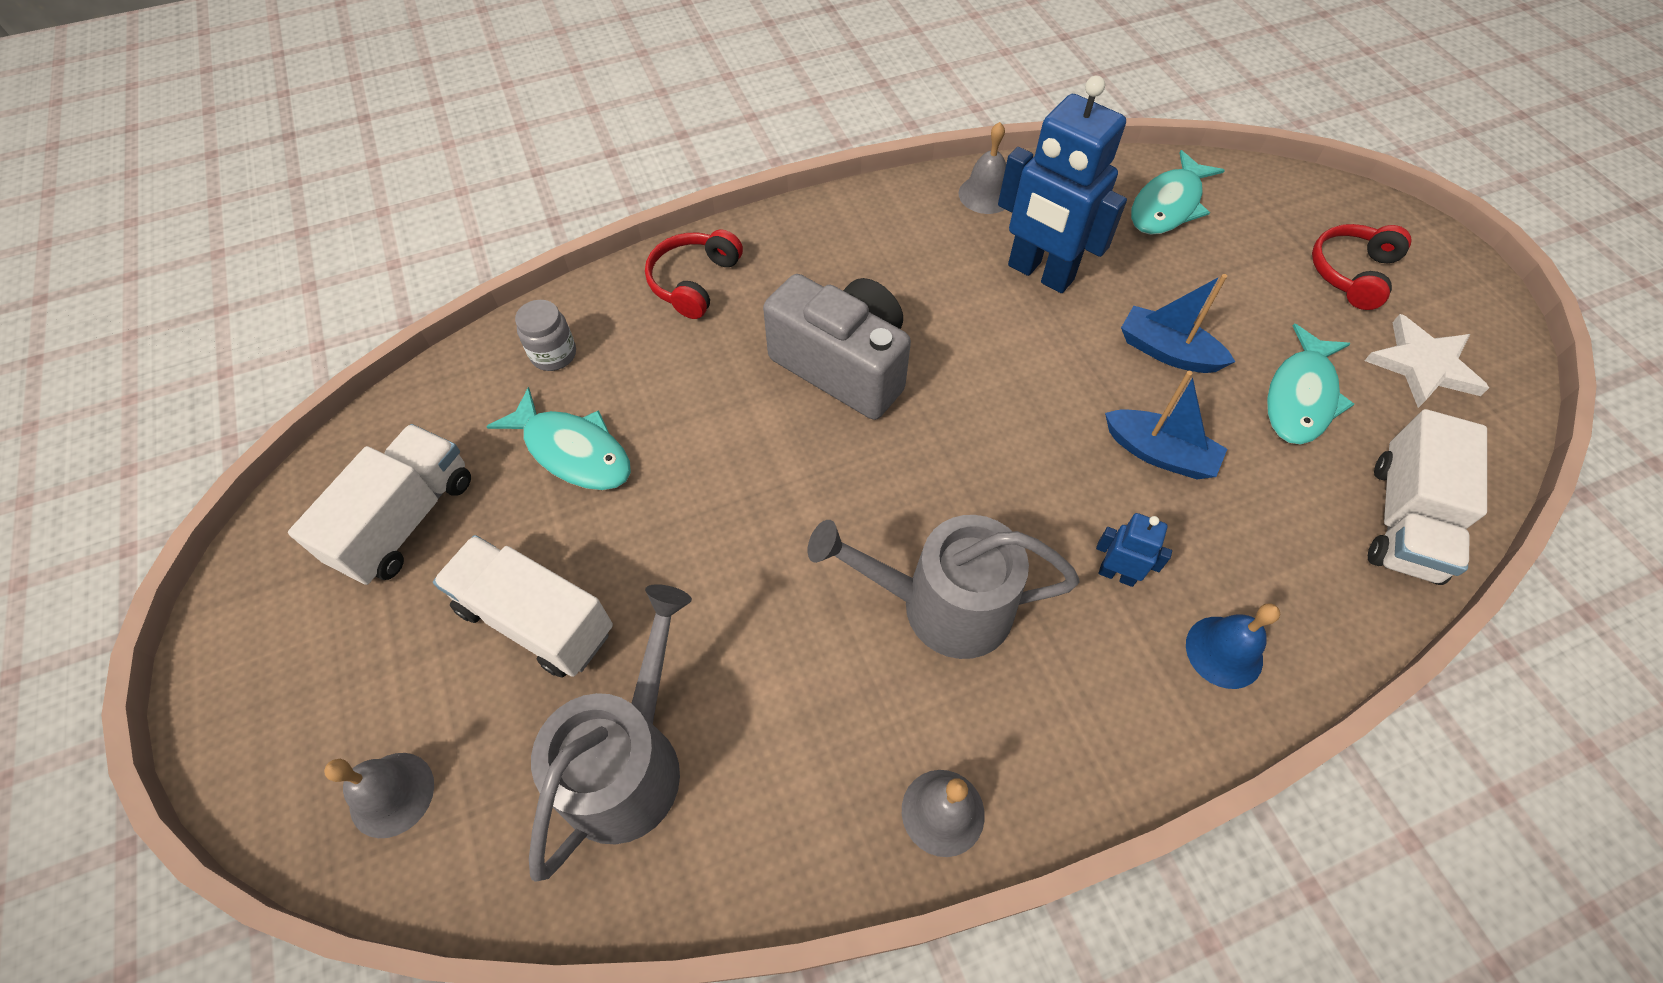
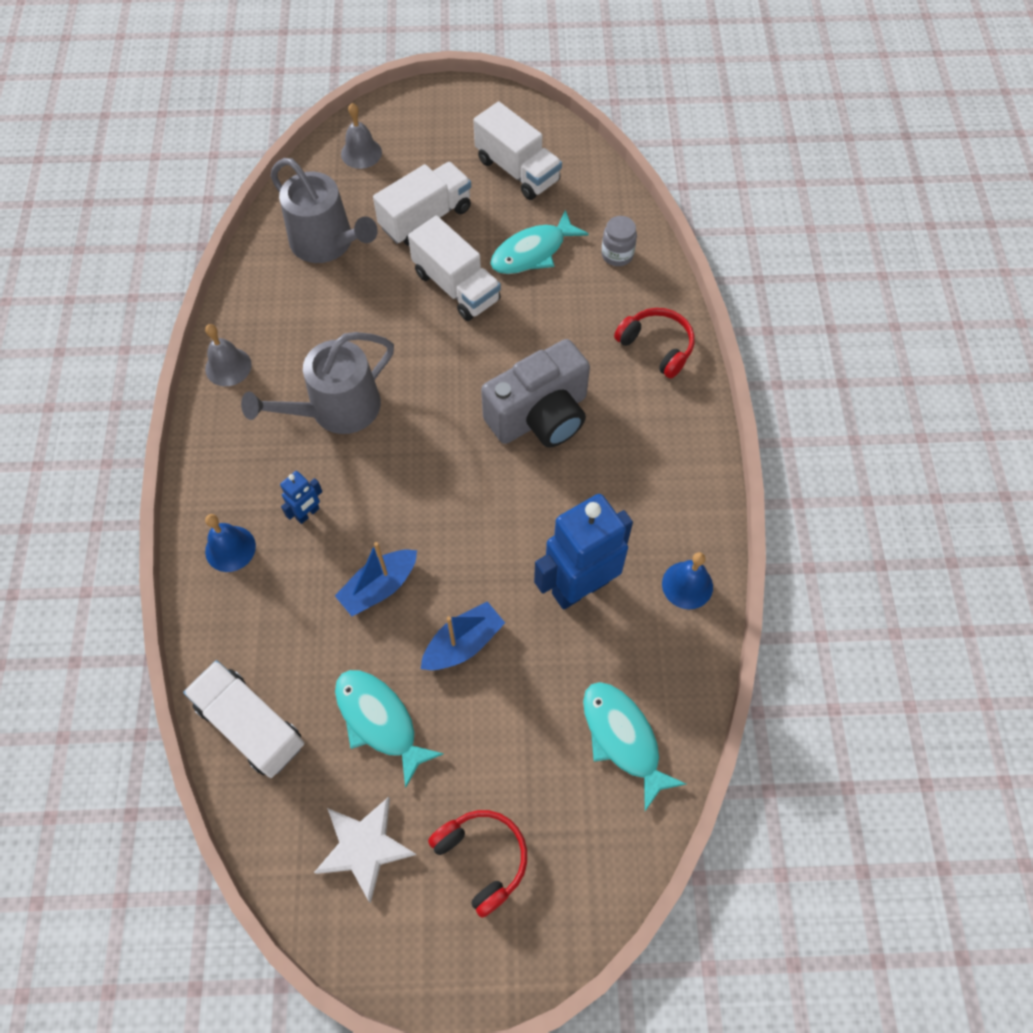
camera: 110 degrees right, 5 degrees up
grey watering can [808,515,1079,659] -> grey watering can turned 150 degrees counterclockwise [241,332,394,434]
grey bell [959,122,1006,214] -> blue bell [662,552,713,609]
none -> white truck [408,216,501,321]

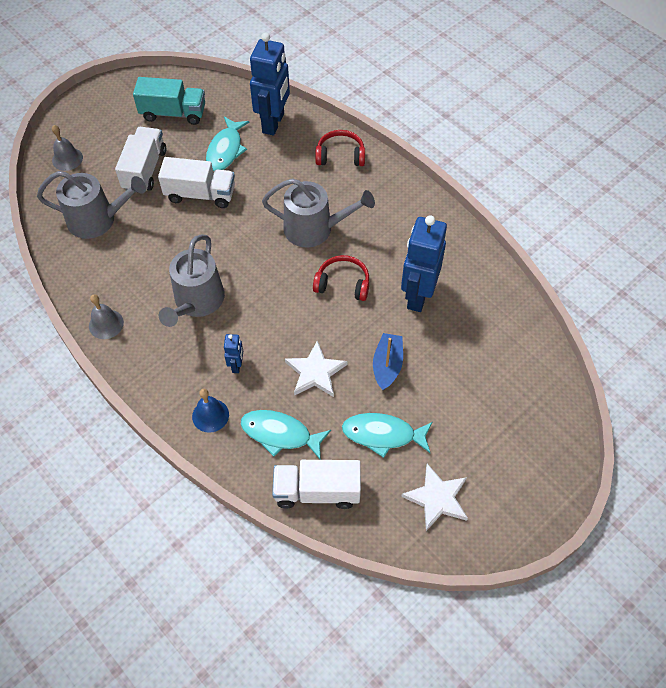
camera: 40 degrees left, 5 degrees down
blue boat [335,542,417,616] -> white star [285,340,347,397]
red headphones [428,810,527,918] -> red headphones moved to [313,255,369,301]
white truck [473,101,562,200] -> turquoise truck [133,77,205,125]
grey camera [481,339,590,448] -> grey watering can [262,178,375,247]
turquoise fish [583,682,686,811] -> turquoise fish moved to [240,410,331,460]
grey jar [601,216,637,266] -> blue robot [250,33,290,135]
blue bell [662,552,713,609] -> none

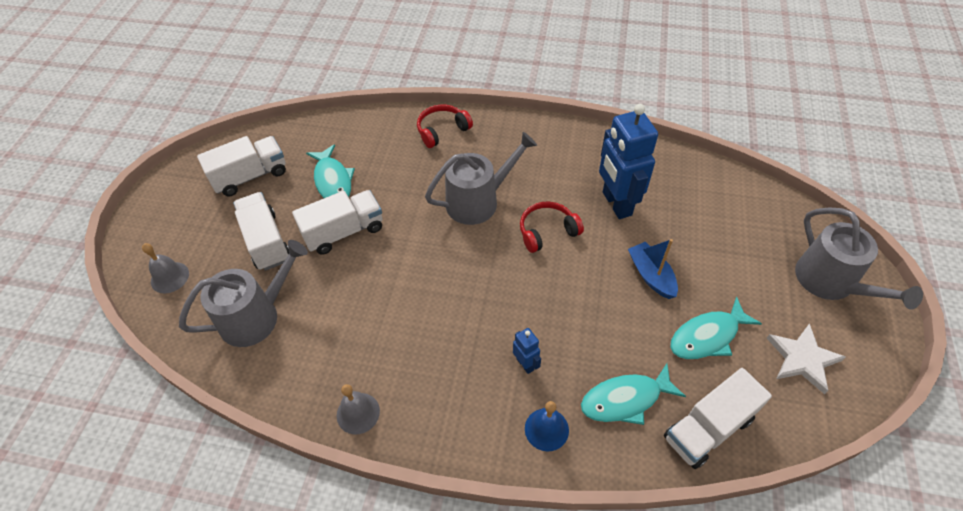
camera: 35 degrees left, 5 degrees down
turquoise truck [133,77,205,125] -> white truck [197,136,286,196]
grey watering can [159,234,225,327] -> grey watering can moved to [795,207,923,310]
blue robot [250,33,290,135] -> none
white star [285,340,347,397] -> none

